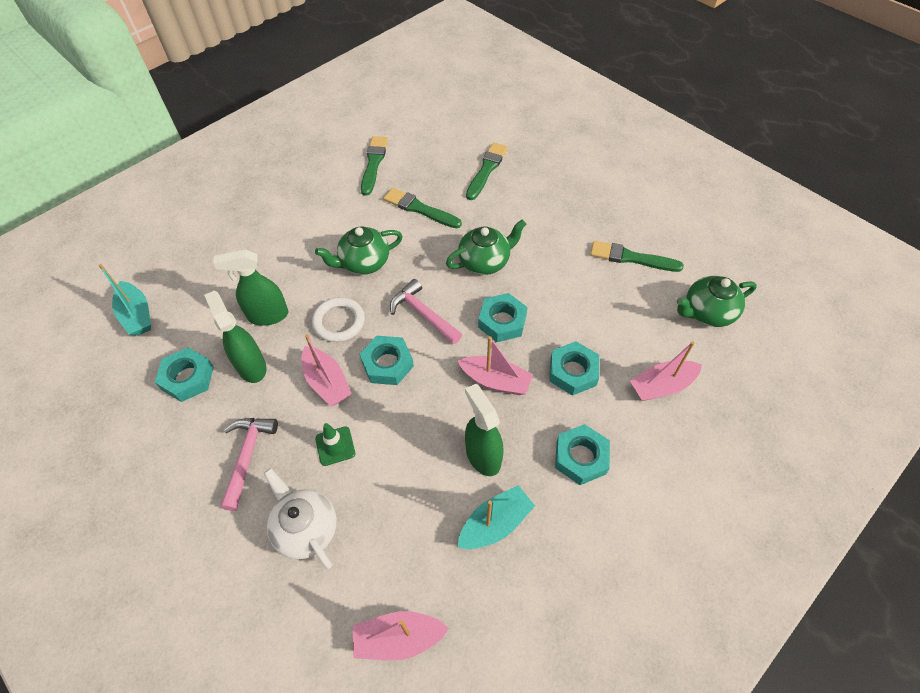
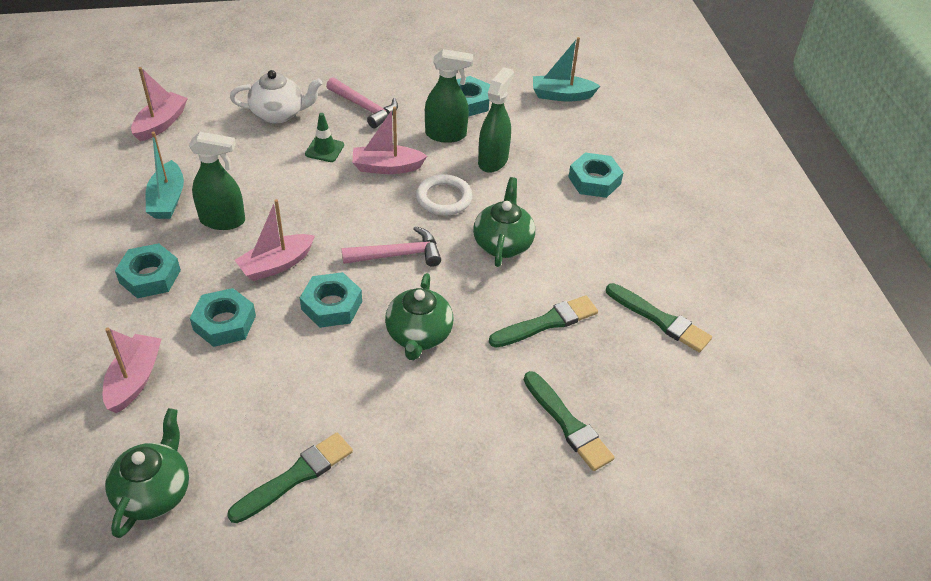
camera: 120 degrees right, 10 degrees down
turquoise nut [360,336,414,385] -> turquoise nut moved to [568,152,624,198]

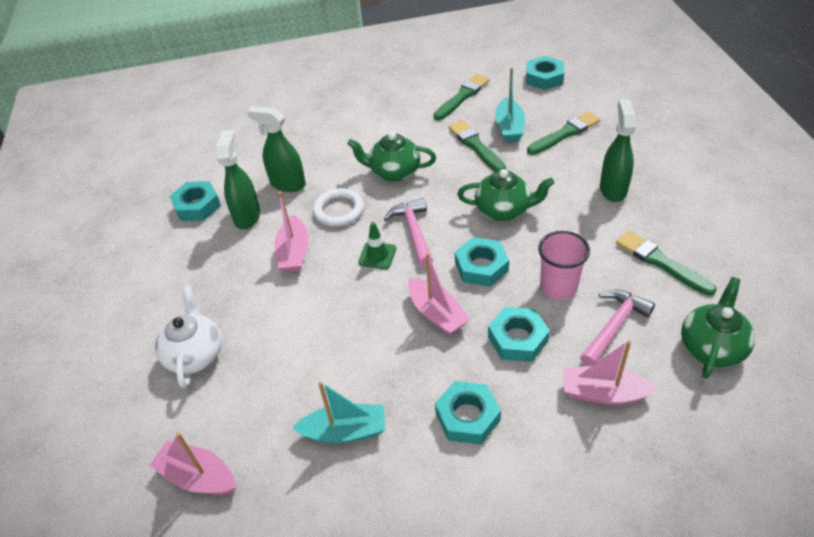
camera: 85 degrees left, 0 degrees up
green teapot [105,408,189,538] -> green teapot turned 105 degrees clockwise [681,277,755,379]
green spray bottle [189,132,245,230] -> green spray bottle moved to [600,99,636,202]
green traffic cone [305,113,344,162] -> green traffic cone moved to [358,222,396,269]
pink hammer [326,77,398,129] -> pink hammer moved to [580,290,655,366]
turquoise boat [533,37,600,101] -> turquoise boat moved to [495,68,525,142]
turquoise nut [568,152,624,198] -> turquoise nut moved to [526,56,564,90]
none -> pink cup [538,231,590,300]

